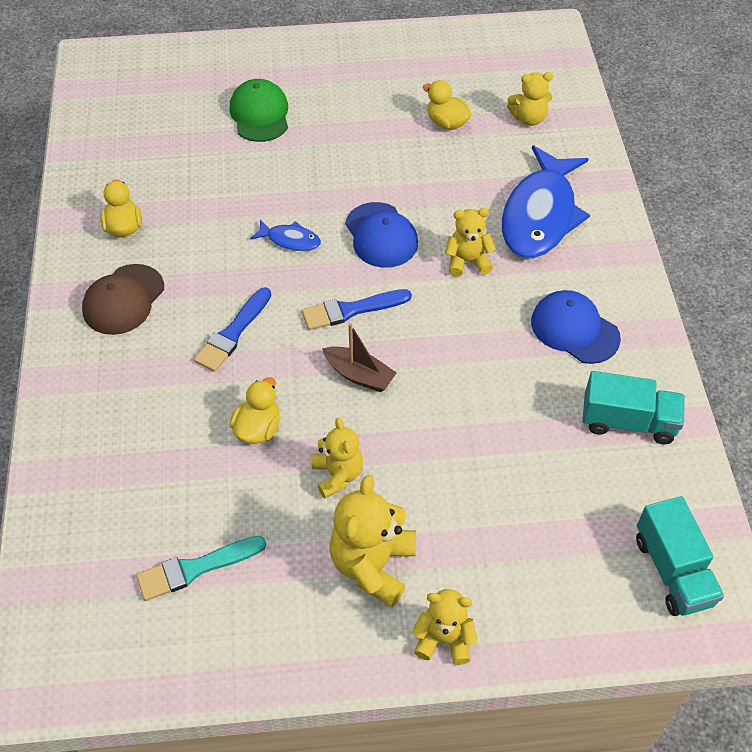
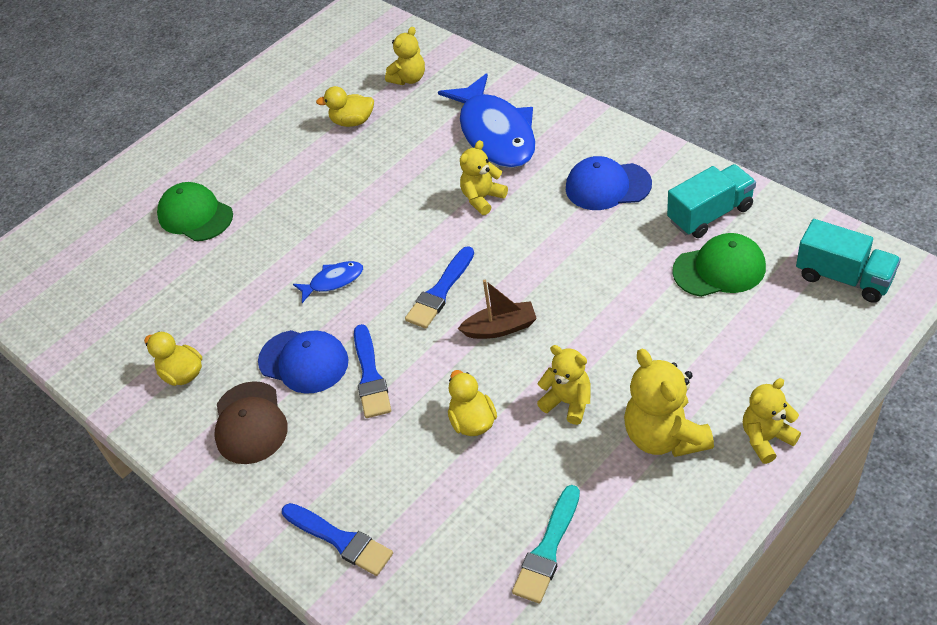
camera: 35 degrees left, 5 degrees down
blue cap [345,202,418,268] -> blue cap moved to [258,330,349,394]
none -> blue brush [282,503,393,576]
none -> green cap [672,233,766,297]

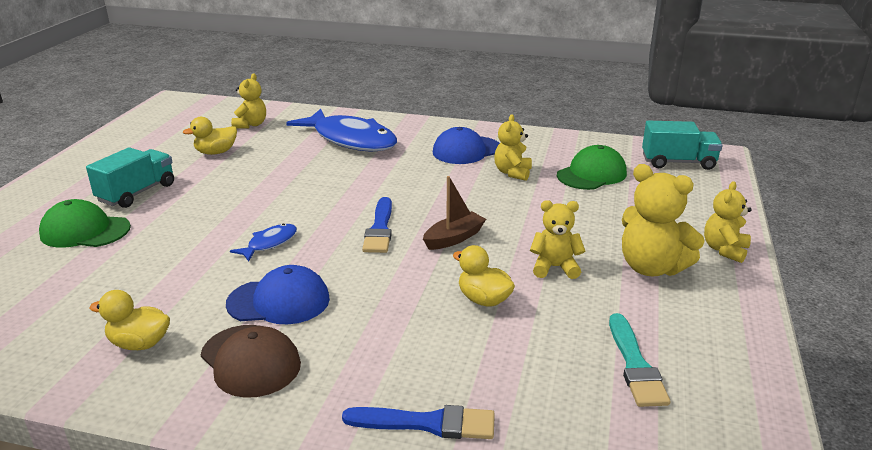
camera: 35 degrees left, 20 degrees down
blue brush [354,324,391,418] -> none
yellow teddy bear [460,140,508,215] -> yellow teddy bear moved to [494,114,532,181]
turquoise truck [667,164,756,238] -> turquoise truck moved to [86,147,174,208]

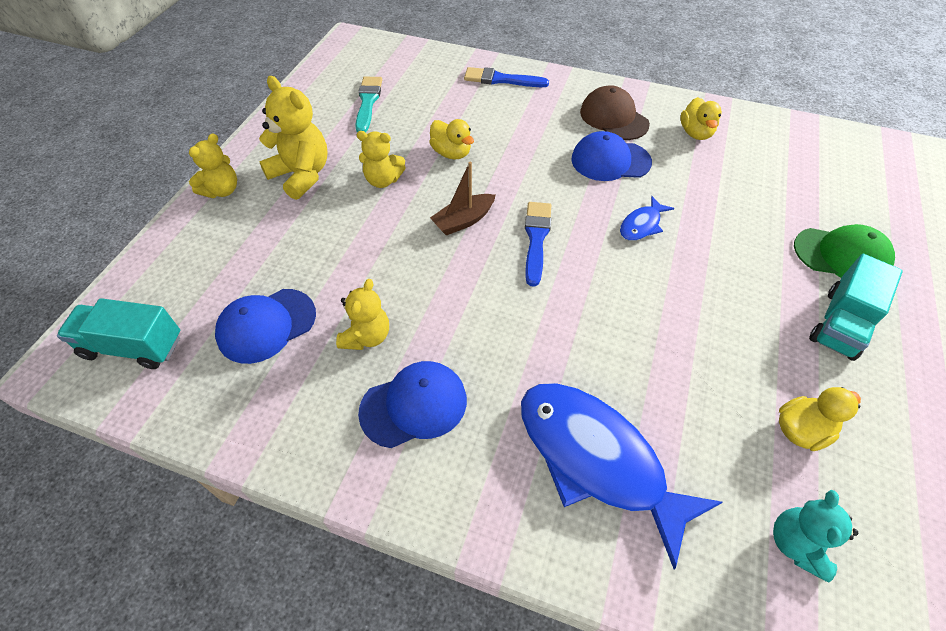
camera: 175 degrees left, 25 degrees up
yellow duck [89,290,170,350] -> yellow duck turned 75 degrees clockwise [680,97,722,140]
yellow teddy bear [231,74,266,128] -> turquoise teddy bear [773,490,858,582]
green cap [557,145,627,190] -> blue cap [215,289,316,364]

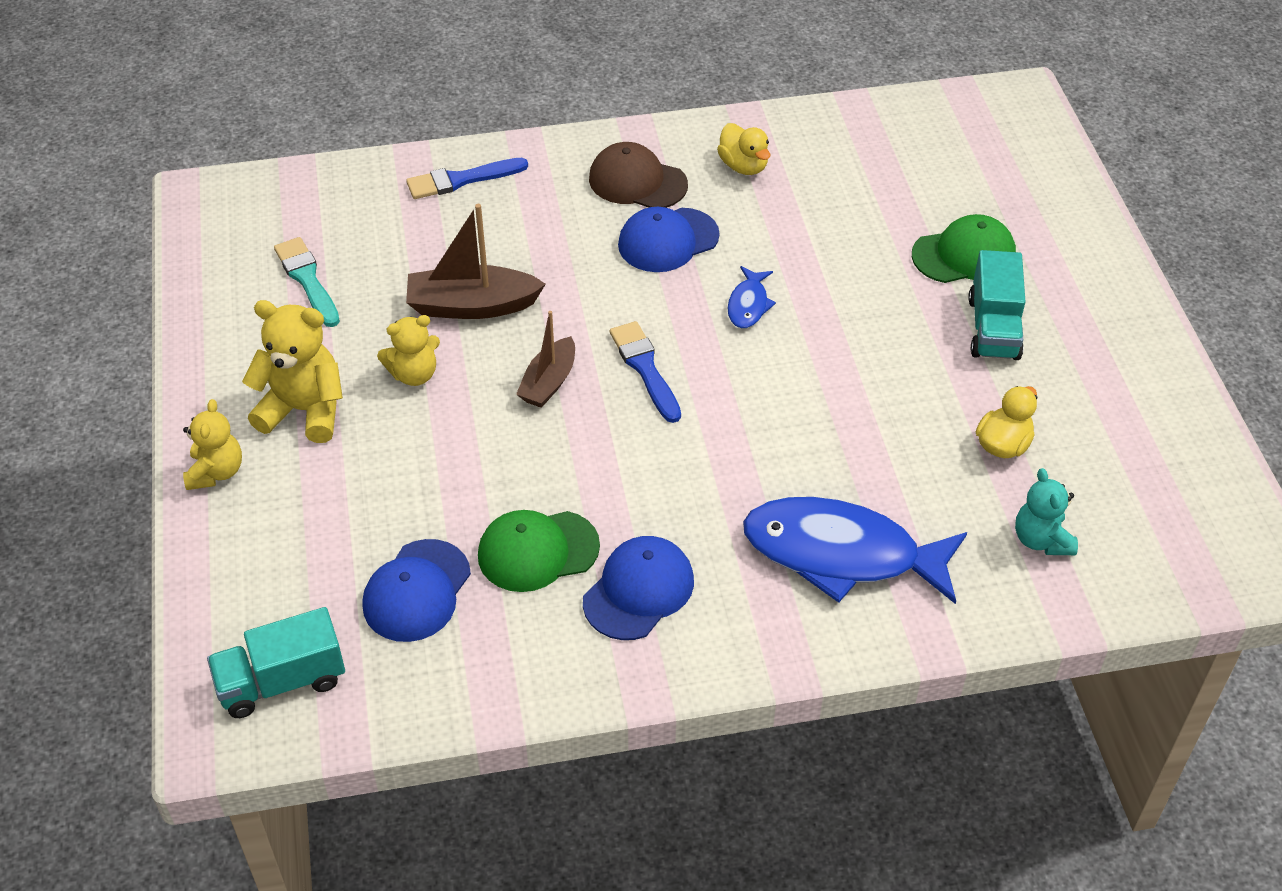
camera: 30 degrees left, 5 degrees down
yellow teddy bear [336,279,389,350] -> green cap [478,510,600,592]
yellow duck [429,119,474,159] -> brown boat [406,204,546,319]

